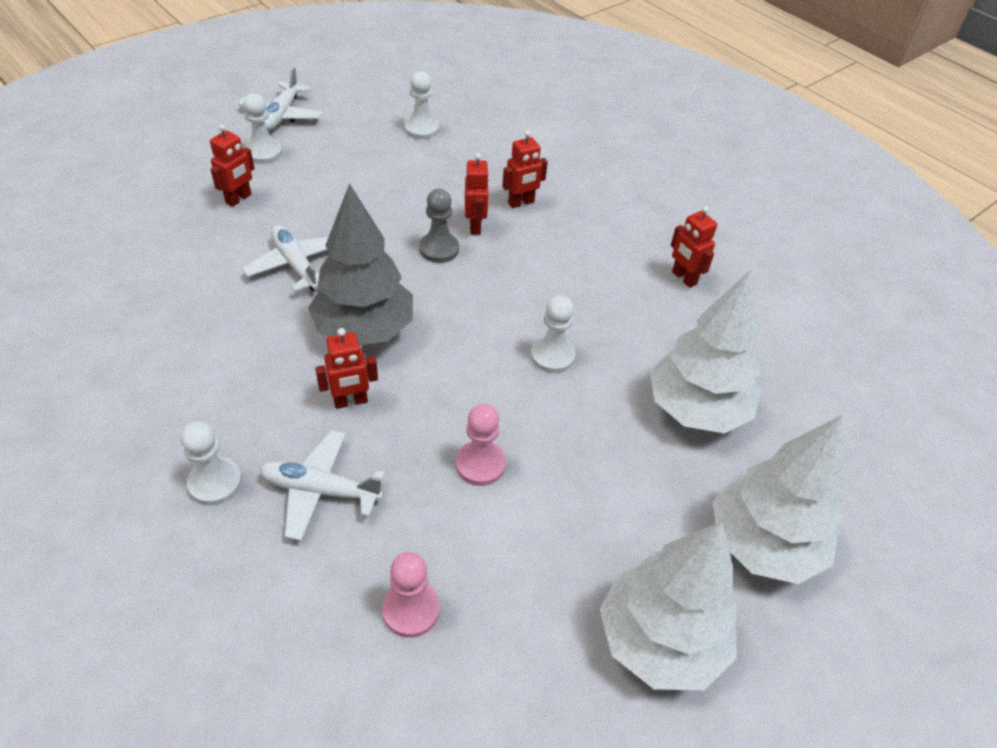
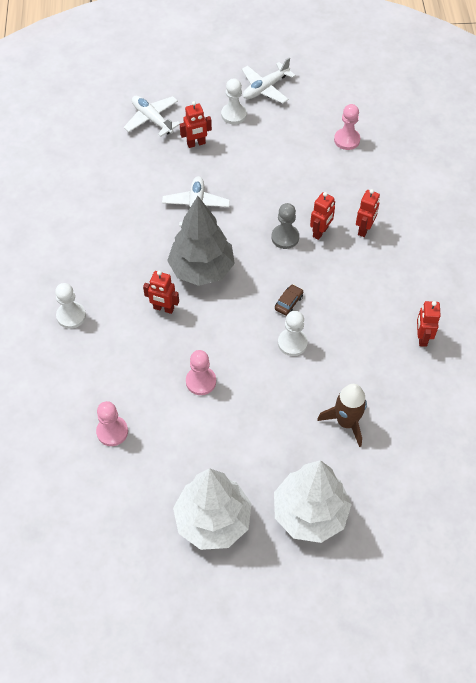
camera: 40 degrees right, 10 degrees up
white plane [260,430,385,541] -> white plane moved to [124,96,180,137]
white pawn [405,71,439,139] -> pink pawn [334,104,360,150]
red robot [502,130,548,208] -> red robot turned 75 degrees counterclockwise [356,189,380,237]
white tree [650,270,761,433] -> brown rocket [317,384,367,447]
none -> brown car [275,284,303,316]

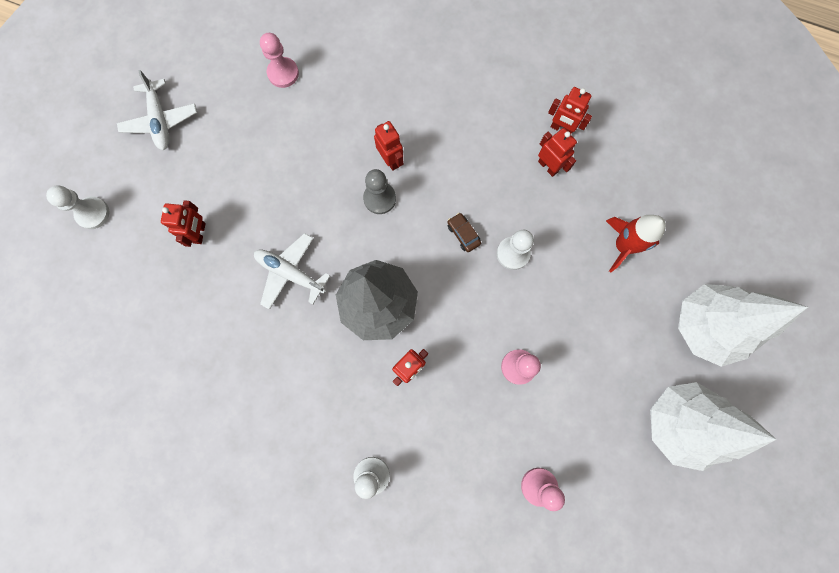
camera: 65 degrees left, 20 degrees up
white plane [124,96,180,137] -> none
white pawn [221,78,247,124] -> white pawn moved to [46,185,109,229]
brown rocket [317,384,367,447] -> red rocket [606,215,666,272]
red robot [356,189,380,237] -> red robot moved to [538,128,577,177]

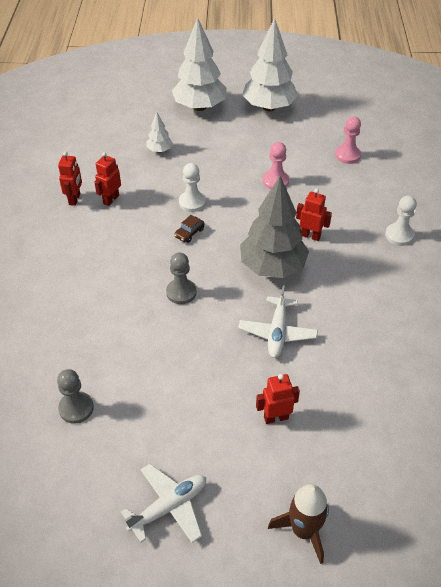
camera: 110 degrees left, 30 degrees down
white pawn [46,185,109,229] -> brown rocket [268,484,329,564]
pink pawn [260,33,299,88] -> grey pawn [57,369,94,424]
red robot [374,121,404,171] -> none
red rocket [606,215,666,272] -> white tree [147,112,173,153]

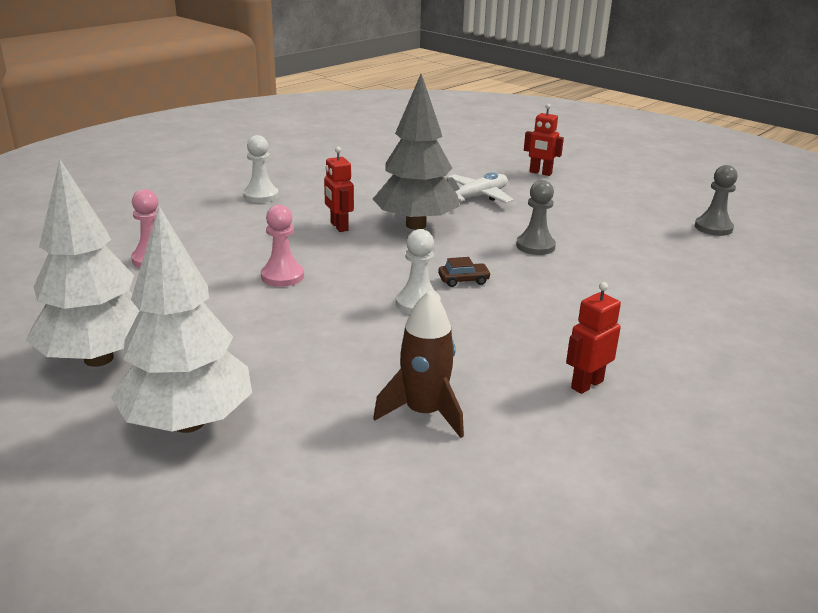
camera: 140 degrees left, 20 degrees down
red robot [94,152,121,206] -> none
white plane [121,464,206,543] -> none
white tree [147,112,173,153] -> none
brown rocket [268,484,329,564] -> brown rocket moved to [373,290,464,438]

